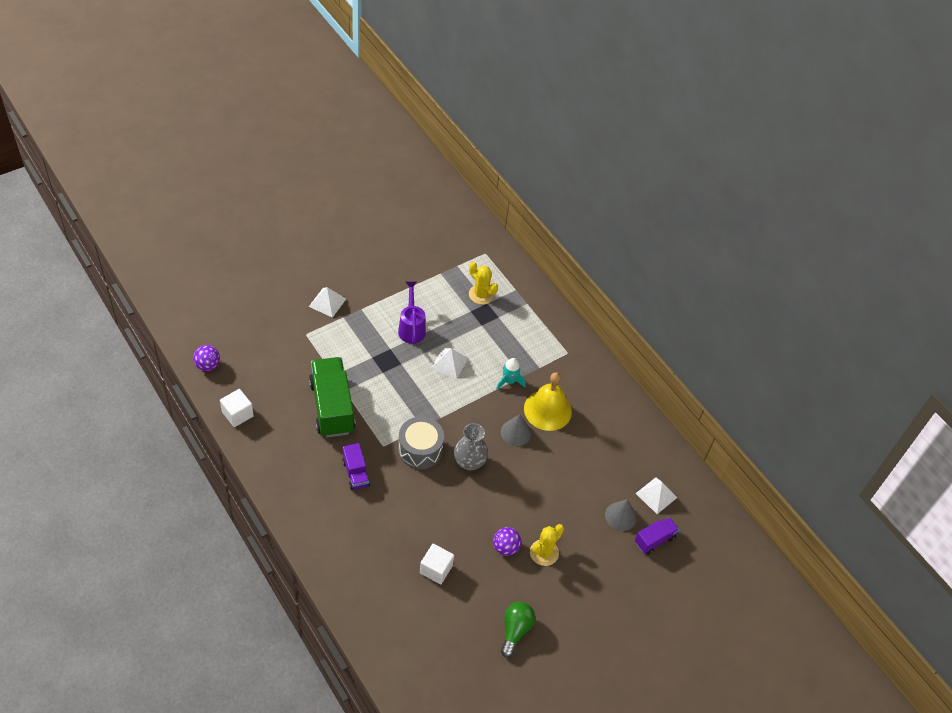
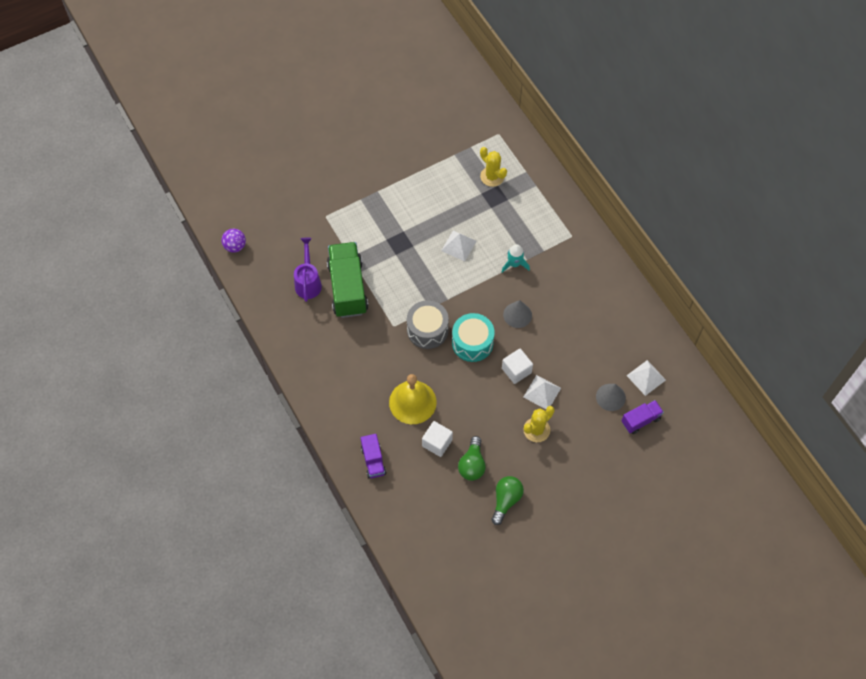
camera: 10 degrees right, 10 degrees up
white cube [220,389,254,427] -> white cube moved to [502,349,533,384]
white pyramid [309,287,346,318] -> white pyramid moved to [523,375,561,409]
purple truck [342,443,370,490] -> purple truck moved to [361,434,386,478]
purple watering can [398,282,426,344] -> purple watering can moved to [294,238,322,302]
grey vase [454,423,488,471] -> turquoise drum [452,313,495,362]
purple ball [493,527,521,556] -> none
yellow bell [524,372,572,431] -> yellow bell moved to [389,374,437,424]
none -> green light bulb [458,436,486,481]

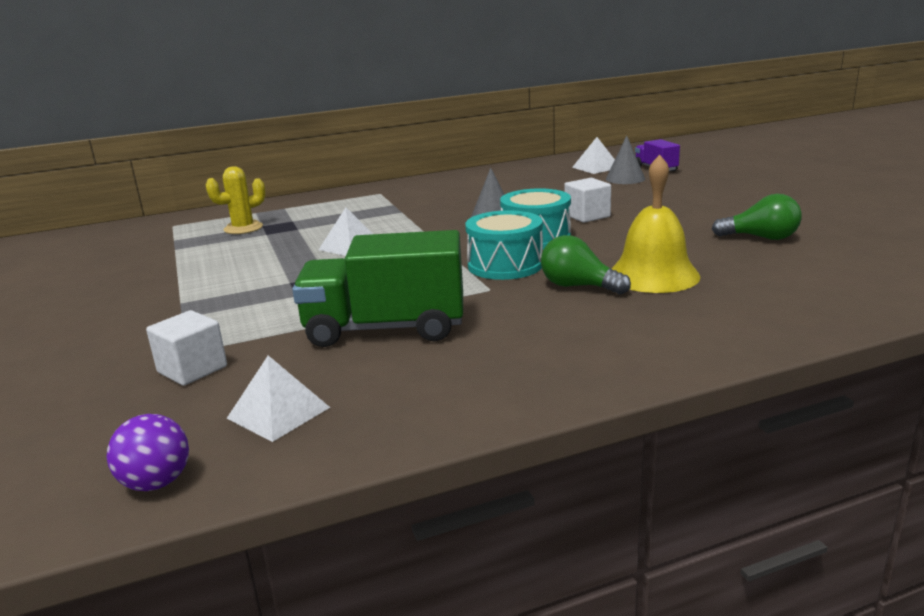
camera: 80 degrees left, 40 degrees down
purple watering can [294,238,322,302] -> none
purple truck [361,434,386,478] -> none
grey drum [407,300,449,349] -> turquoise drum [465,210,543,280]
white cube [422,421,453,457] -> white cube moved to [146,310,227,386]
green light bulb [491,476,524,525] -> green light bulb moved to [541,235,631,295]
turquoise rocket [502,244,530,273] -> none
white pyramid [523,375,561,409] -> white pyramid moved to [226,356,330,442]
yellow cactus [523,406,555,442] -> none

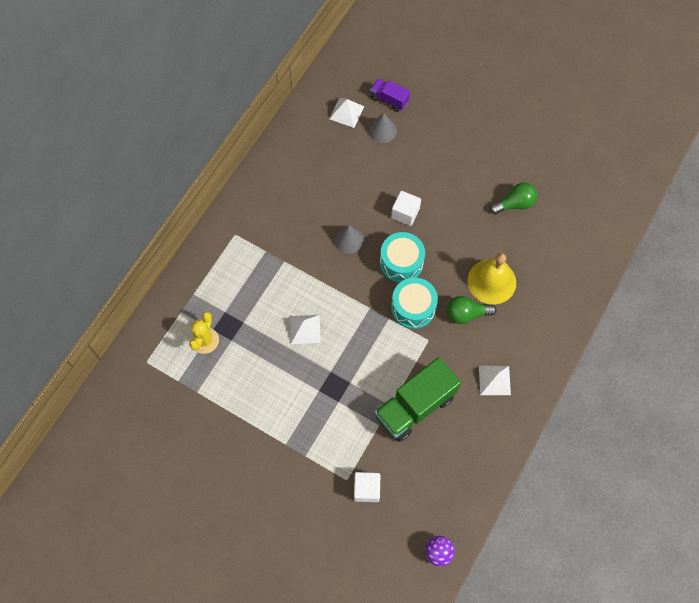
camera: 40 degrees left, 45 degrees up
white pyramid [226,356,330,442] -> white pyramid moved to [479,366,511,395]

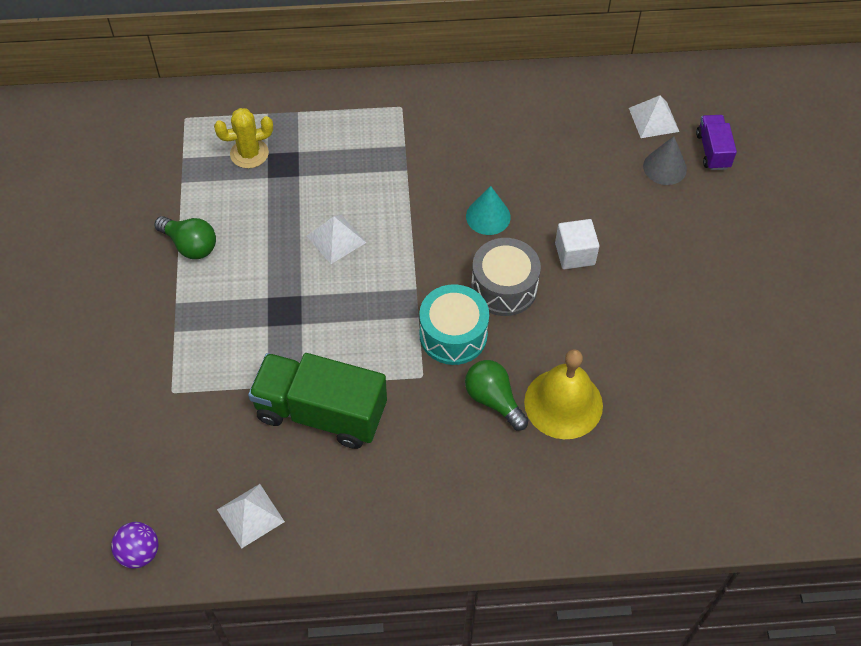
camera: 55 degrees right, 10 degrees down
grey cone [334,225,364,254] -> turquoise cone [466,186,511,235]
white cube [354,472,380,502] -> none
turquoise drum [380,232,425,283] -> grey drum [471,238,541,316]
white pyramid [479,366,511,395] -> white pyramid moved to [217,484,285,549]
green light bulb [490,182,537,214] -> green light bulb moved to [154,216,216,259]

